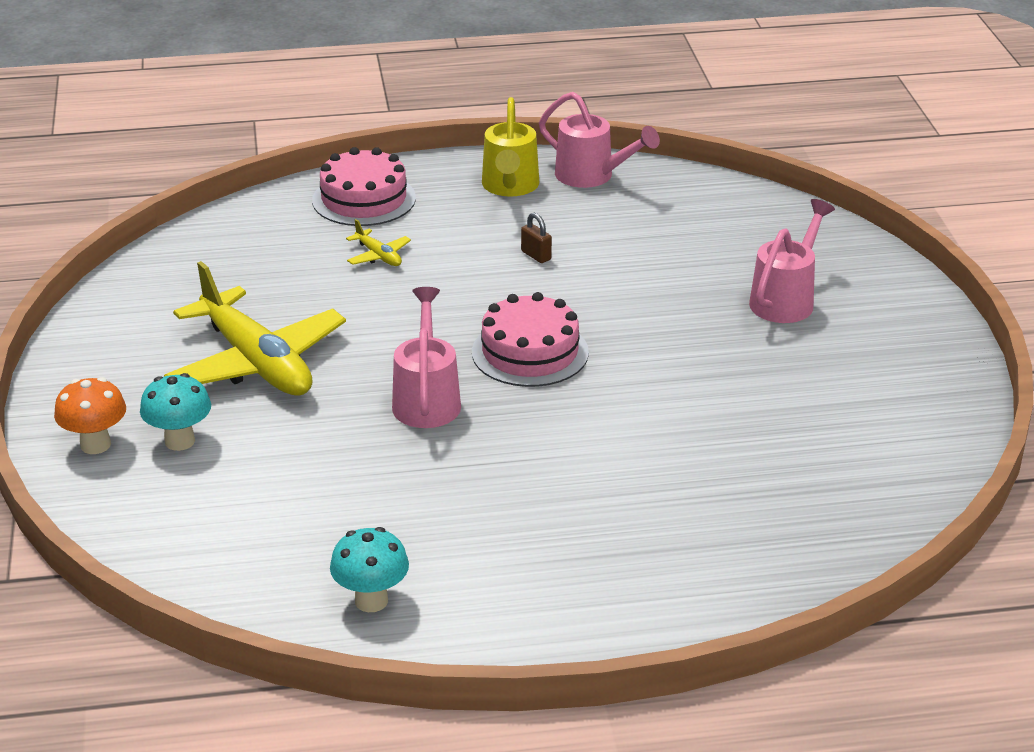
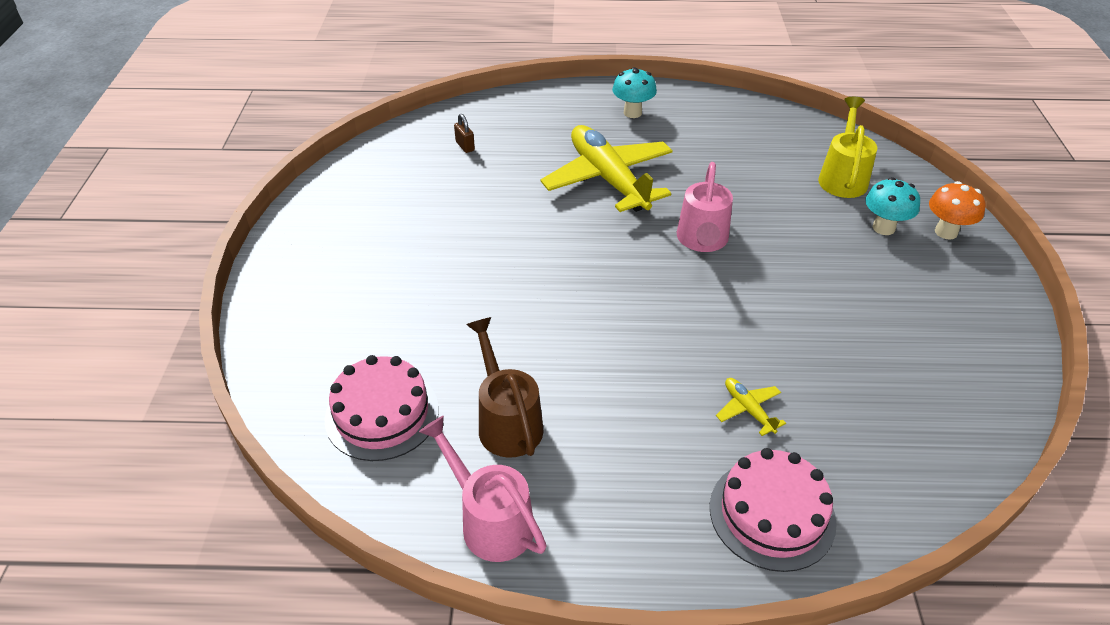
camera: 170 degrees left, 10 degrees up
yellow plane [164,261,346,396] -> yellow plane moved to [540,125,673,212]
turquoise mushroom [330,527,409,612] -> turquoise mushroom moved to [612,67,657,118]
pink cake [472,292,589,387] -> pink cake moved to [324,355,439,461]
yellow watering can [482,97,539,197] -> yellow watering can moved to [818,97,877,198]
brown padlock [521,213,552,263] -> brown padlock moved to [454,114,475,153]
pink watering can [749,199,835,323] -> none
none -> brown watering can [466,317,543,458]

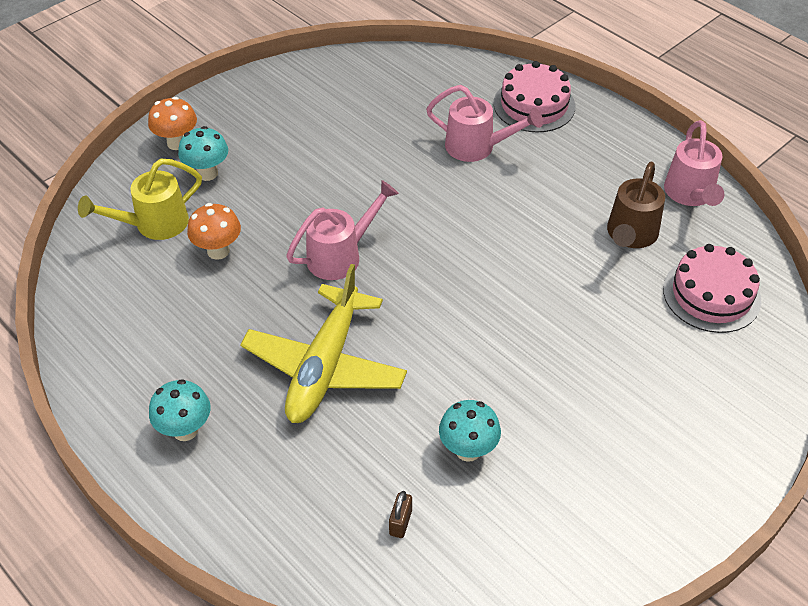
camera: 135 degrees left, 5 degrees up
yellow plane [716,378,786,436] -> pink watering can [426,85,543,162]
none -> orange mushroom [187,203,241,260]
none -> turquoise mushroom [439,400,501,462]

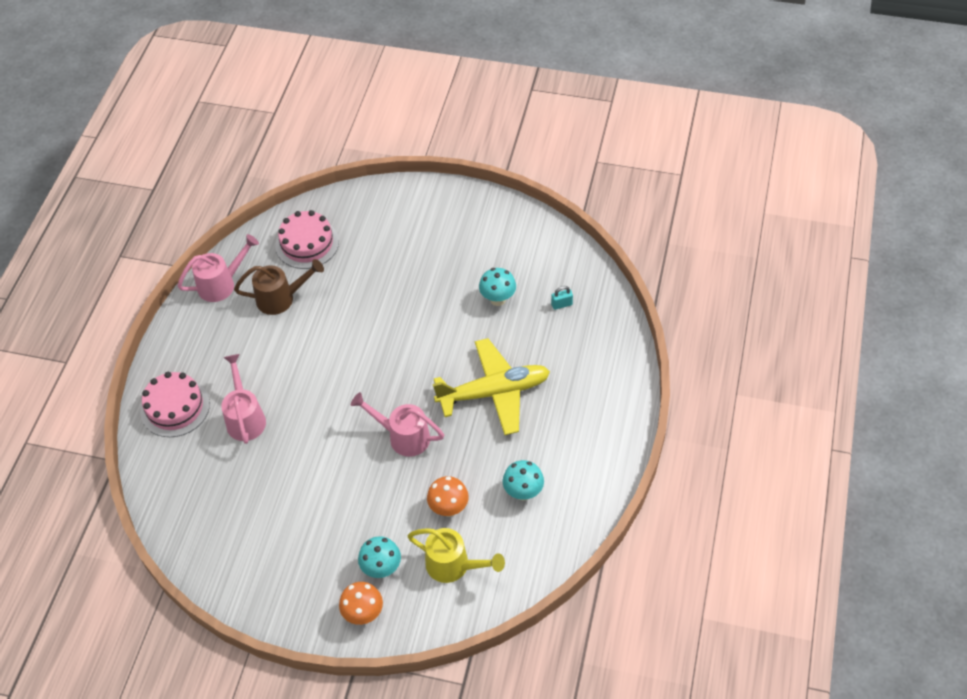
camera: 120 degrees left, 5 degrees up
turquoise mushroom [149,379,211,441] -> turquoise mushroom moved to [503,460,544,501]
brown padlock [389,491,412,538] -> turquoise padlock [551,286,573,310]

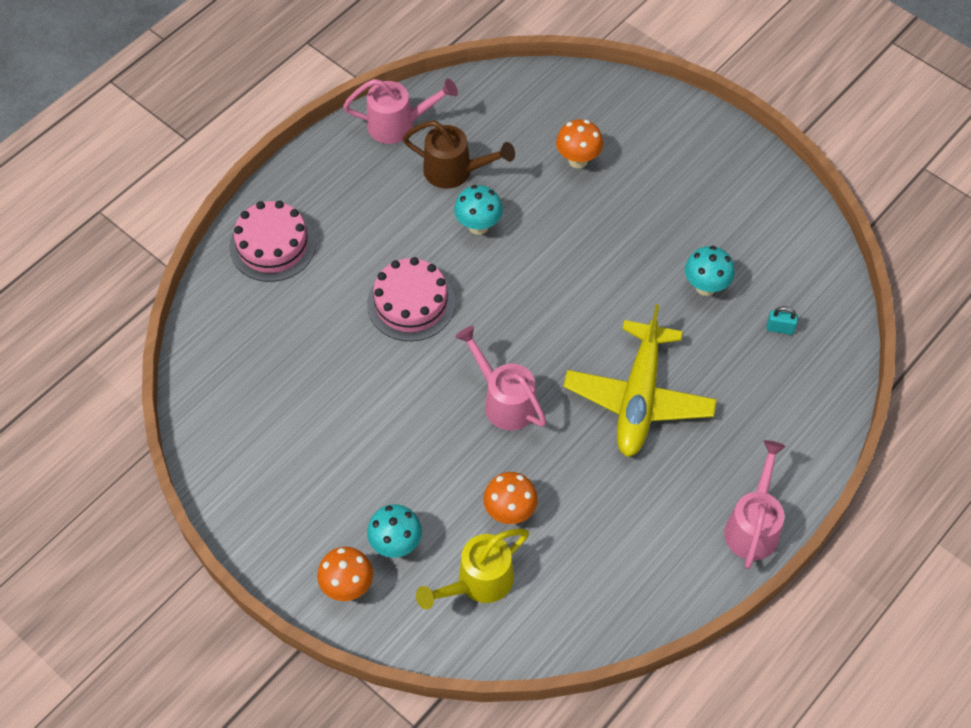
camera: 25 degrees right, 5 degrees up
pink watering can [221,354,266,444] -> pink watering can moved to [724,440,786,569]
pink cake [275,210,339,269] -> pink cake moved to [367,257,455,341]
yellow watering can [408,528,505,583] -> yellow watering can turned 90 degrees clockwise [416,529,529,609]
yellow plane [433,338,550,435] -> yellow plane turned 90 degrees clockwise [563,304,717,457]
turquoise mushroom [503,460,544,501] -> turquoise mushroom moved to [454,185,503,235]
none -> orange mushroom [556,119,603,168]

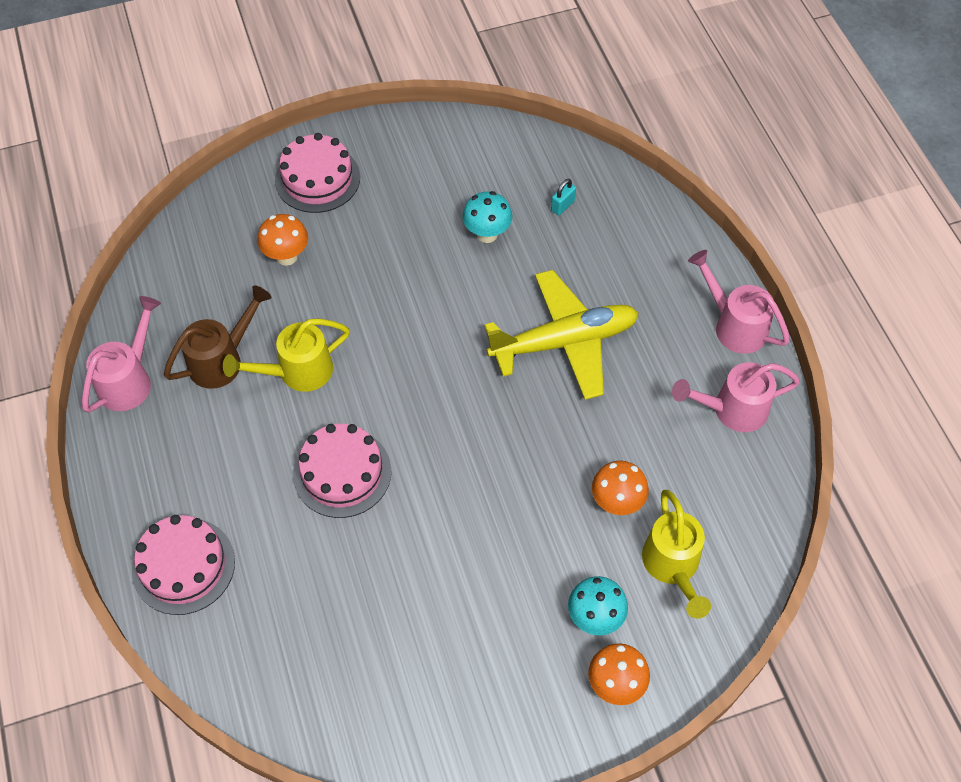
camera: 60 degrees left, 0 degrees up
turquoise mushroom [454,185,503,235] -> yellow watering can [223,319,350,392]
pink watering can [455,326,547,431] -> pink watering can moved to [672,362,800,432]
yellow plane [563,304,717,457] -> yellow plane turned 60 degrees counterclockwise [484,270,639,400]
none -> pink cake [275,133,360,213]

